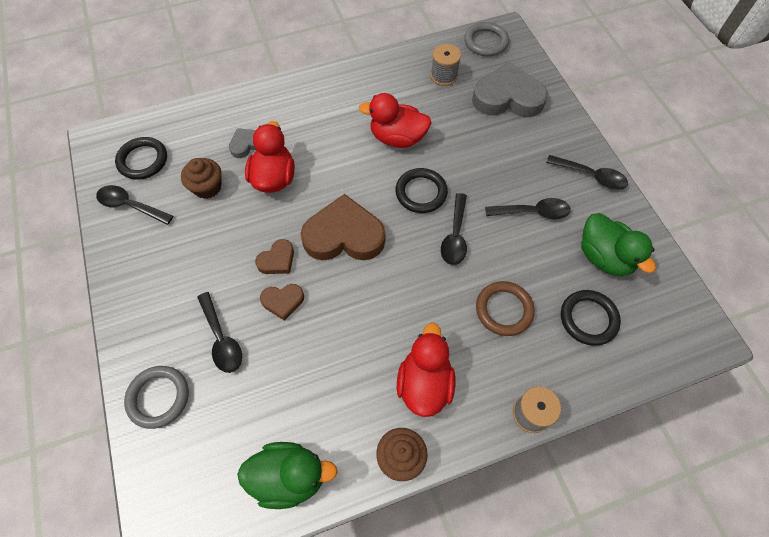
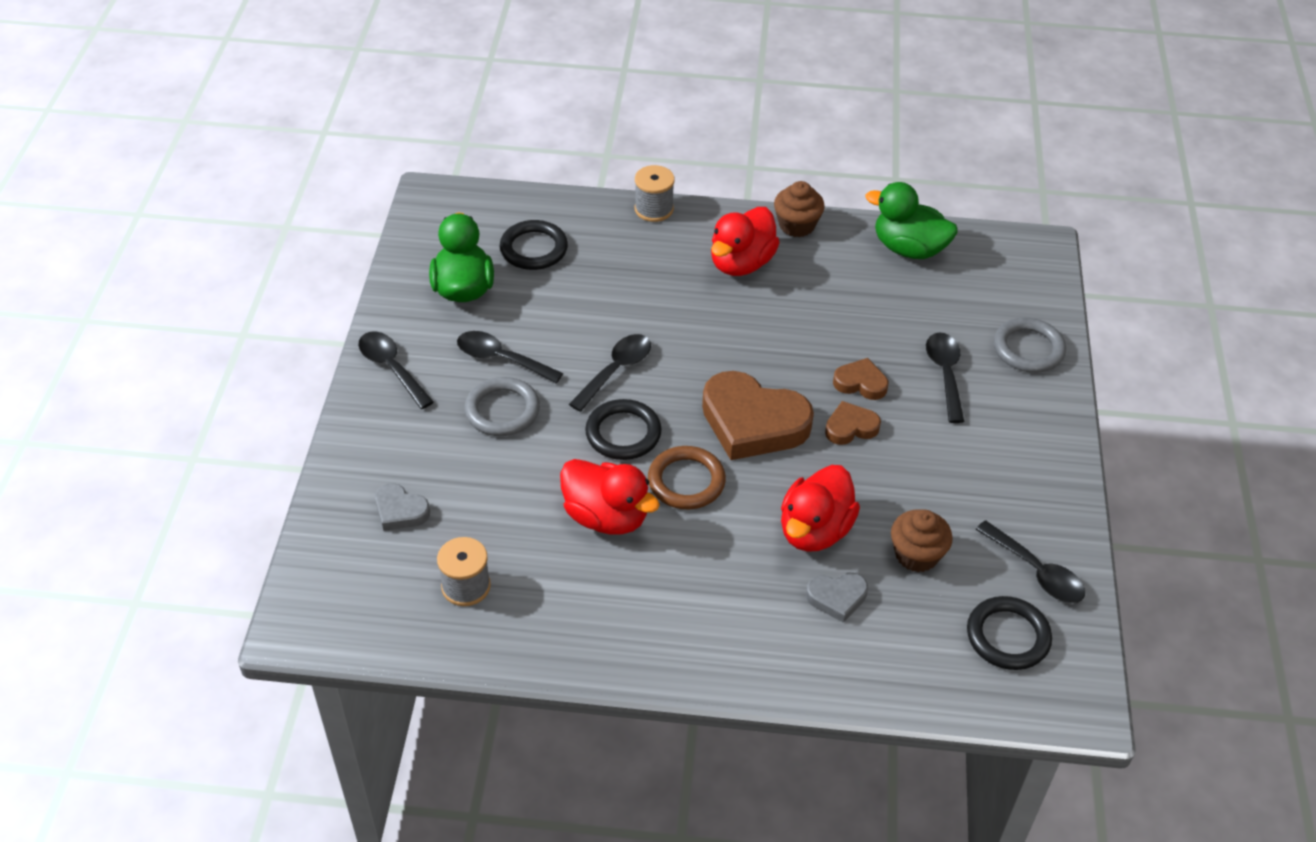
camera: 155 degrees left, 15 degrees down
grey ring [464,22,509,56] -> grey ring moved to [465,377,540,436]
grey heart [472,62,548,117] -> grey heart [375,483,430,531], size x0.49
brown ring [476,281,535,336] -> brown ring moved to [648,446,726,509]

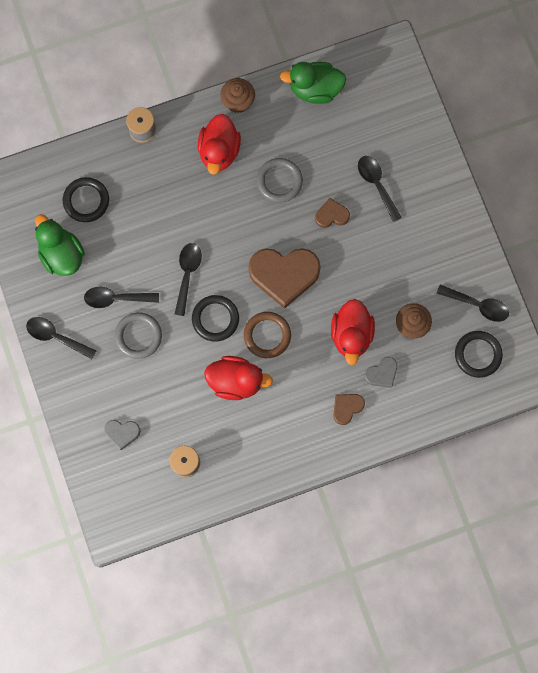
camera: 25 degrees left, 30 degrees up
brown heart [825,401,881,445] -> brown heart moved to [333,394,365,425]
grey ring [994,318,1066,373] -> grey ring moved to [256,158,303,203]

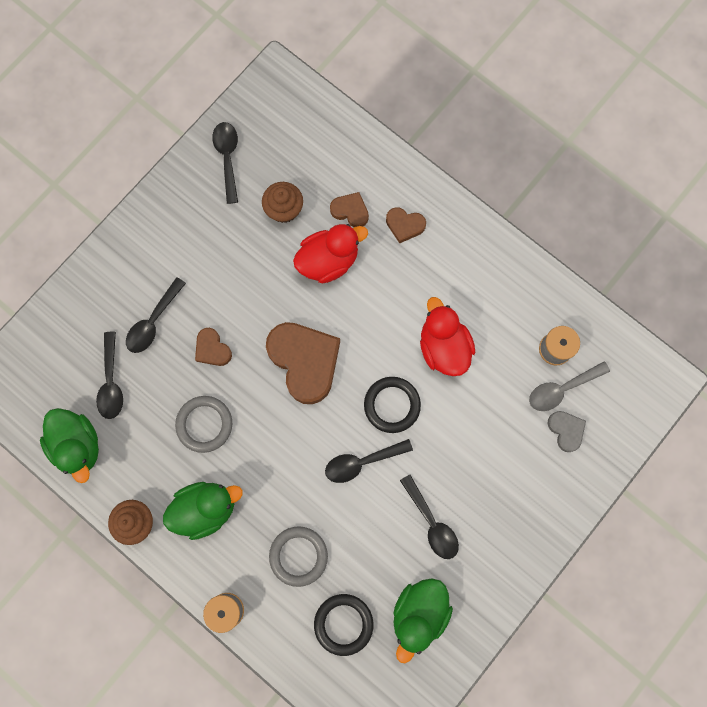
camera: 120 degrees left, 0 degrees up
black spoon [26,317,96,359] -> black spoon moved to [96,332,123,419]
grey ring [114,312,162,359] -> grey ring moved to [269,526,328,587]
red duck [198,114,241,175] -> green duck [163,482,243,540]
brown ring [244,312,291,358] -> none
grey heart [364,357,397,388] -> brown heart [330,192,369,227]
black ring [455,331,503,378] -> none
none -> grey spoon [529,361,610,411]

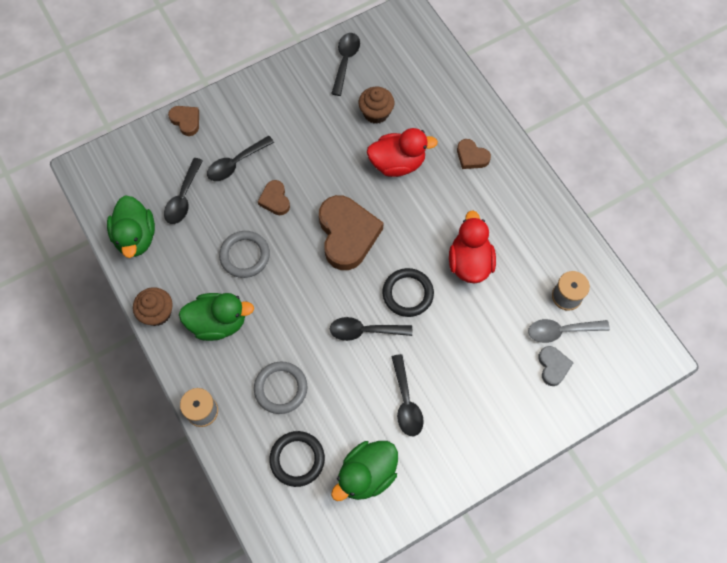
camera: 20 degrees right, 10 degrees down
brown heart [330,192,369,227] -> brown heart moved to [168,106,199,136]

